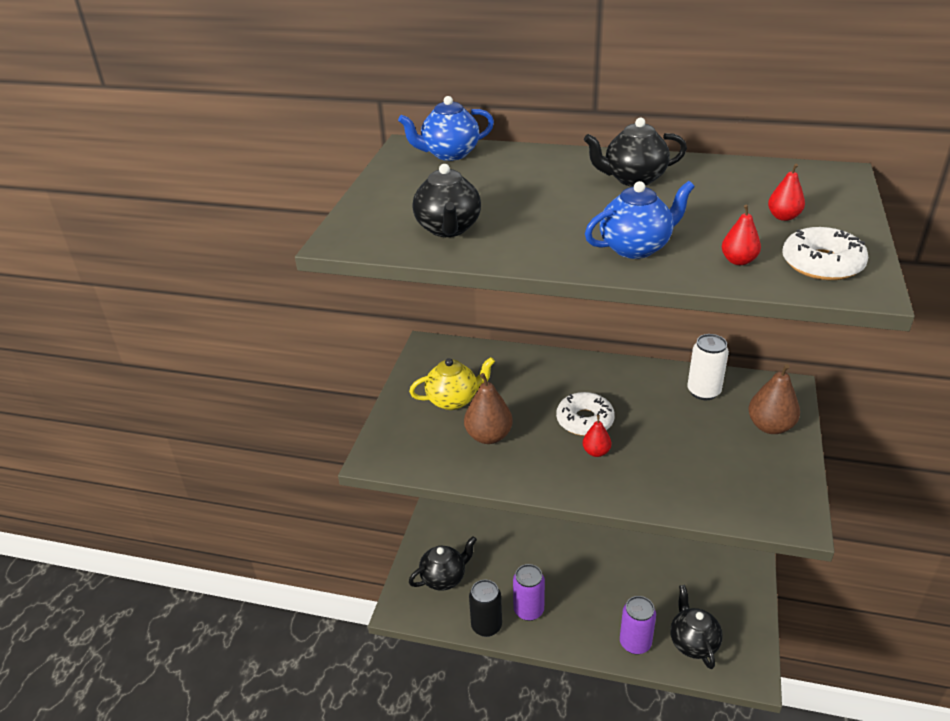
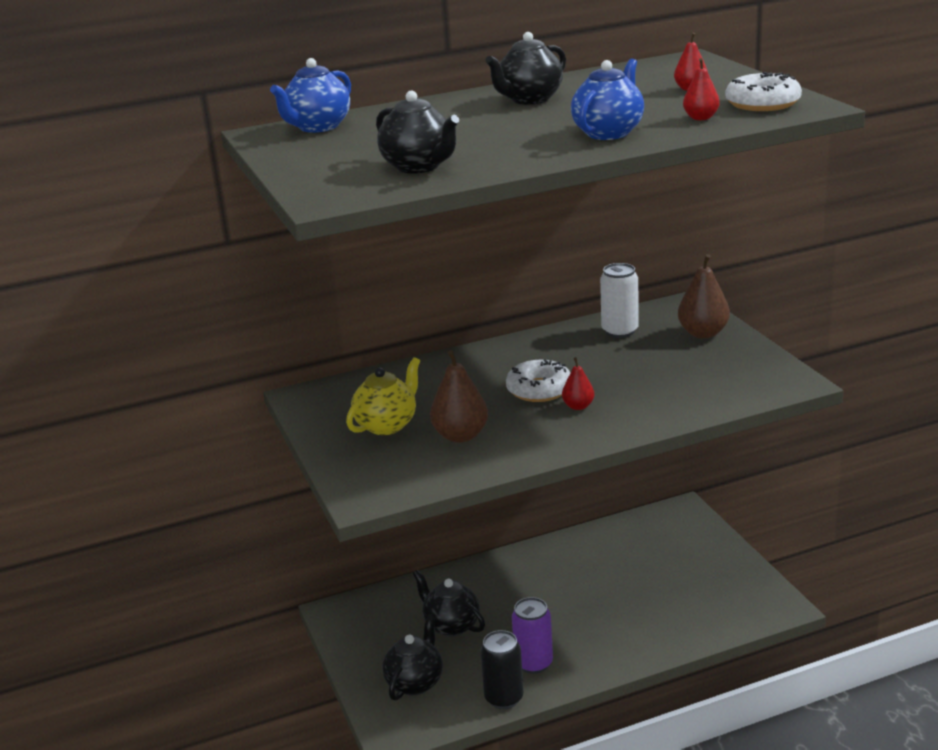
camera: 35 degrees left, 10 degrees down
purple can [620,596,656,654] -> none
black teapot [670,585,723,669] -> black teapot moved to [412,569,485,637]

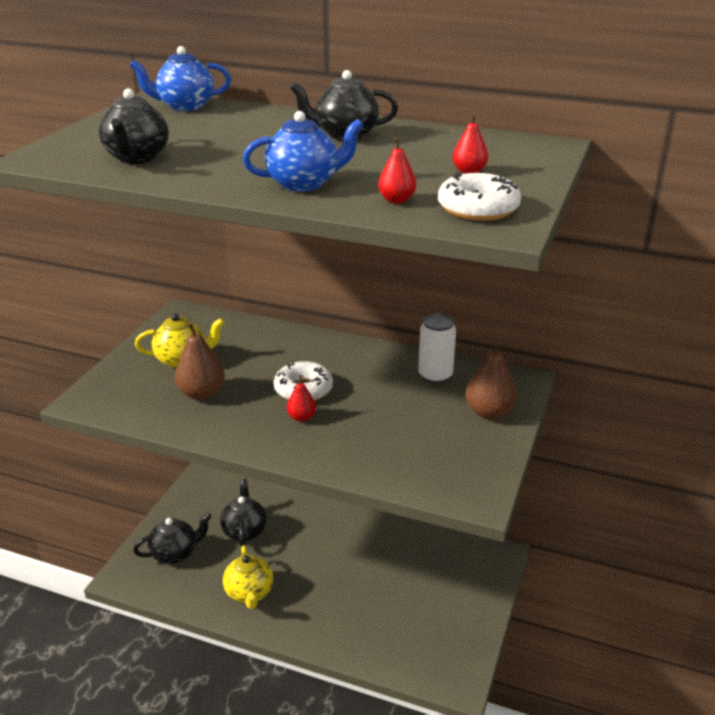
camera: 40 degrees right, 5 degrees up
black can [480,630,524,709] -> none
purple can [512,597,553,674] -> yellow teapot [223,545,273,609]

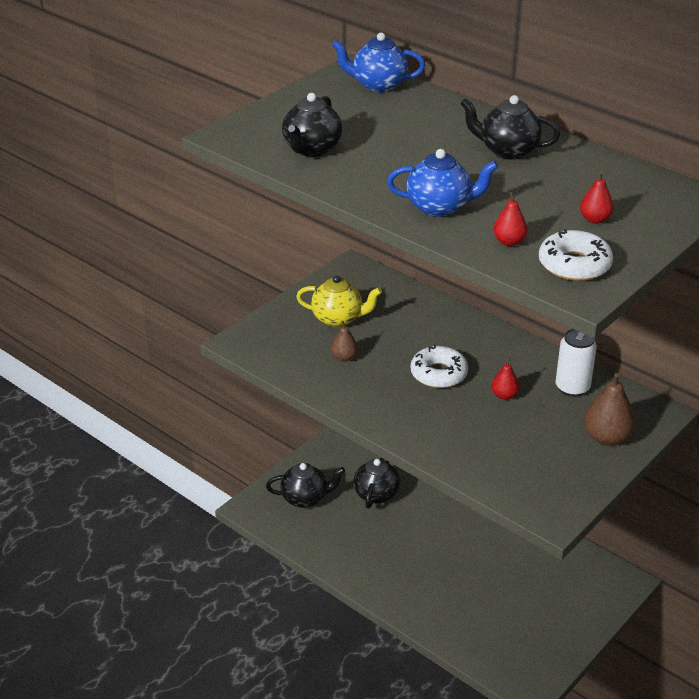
camera: 20 degrees right, 5 degrees up
brown pear [175,322,225,400] -> brown pear [331,321,358,361], size x0.58
yellow teapot [223,545,273,609] -> none
red pear [287,376,316,422] -> red pear moved to [491,358,519,400]

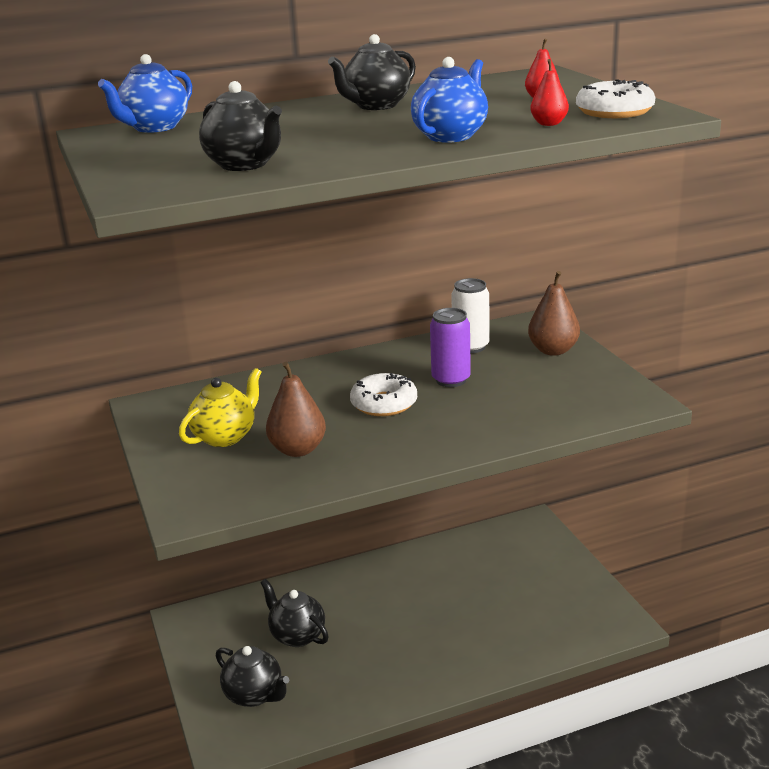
camera: 60 degrees left, 10 degrees down
black teapot [266,463,345,508] -> black teapot turned 105 degrees clockwise [216,646,289,707]
brown pear [331,321,358,361] -> brown pear [266,362,326,457], size x1.73
red pear [491,358,519,400] -> purple can [430,308,471,387]

